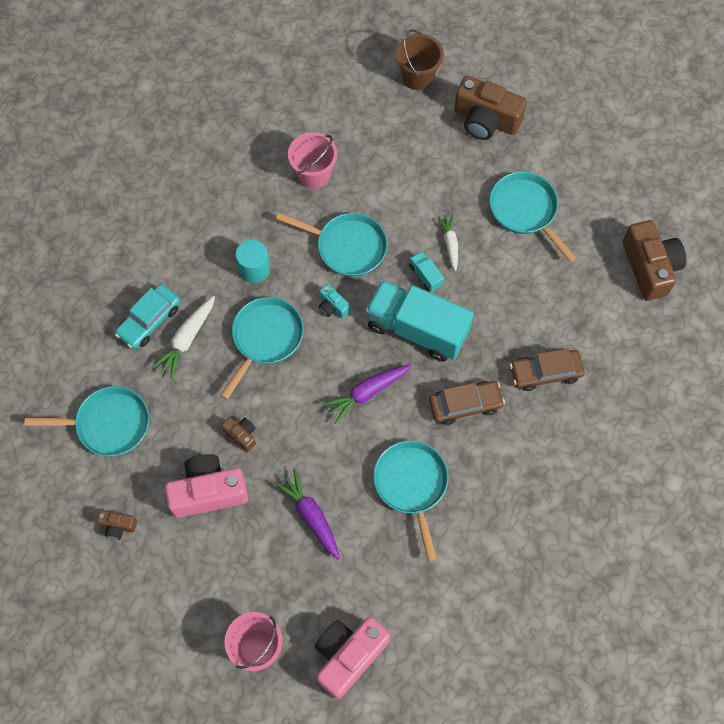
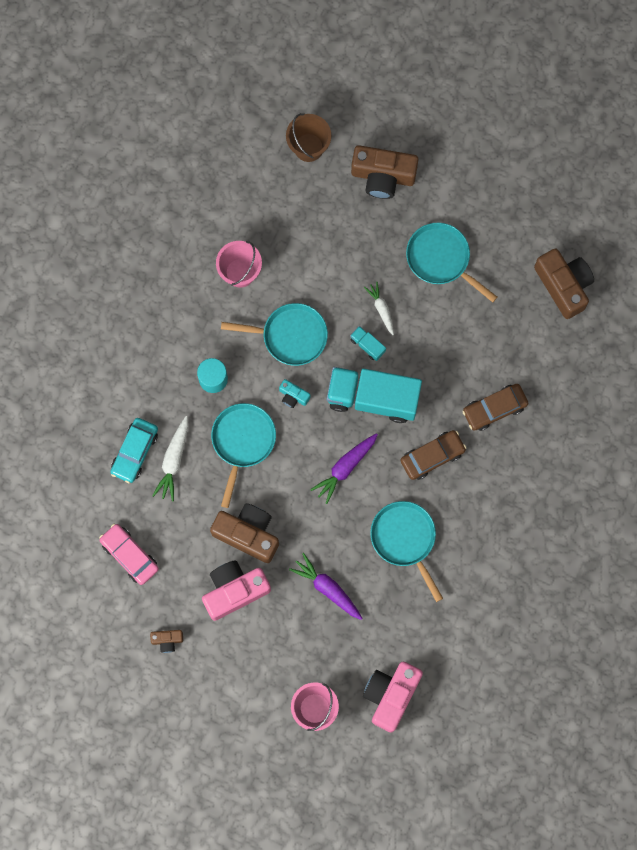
camera: 15 degrees left, 10 degrees up
turquoise pan [24,386,149,457] -> pink car [99,524,159,585]
brown camera [221,417,256,452] -> brown camera [210,503,279,563], size x2.12

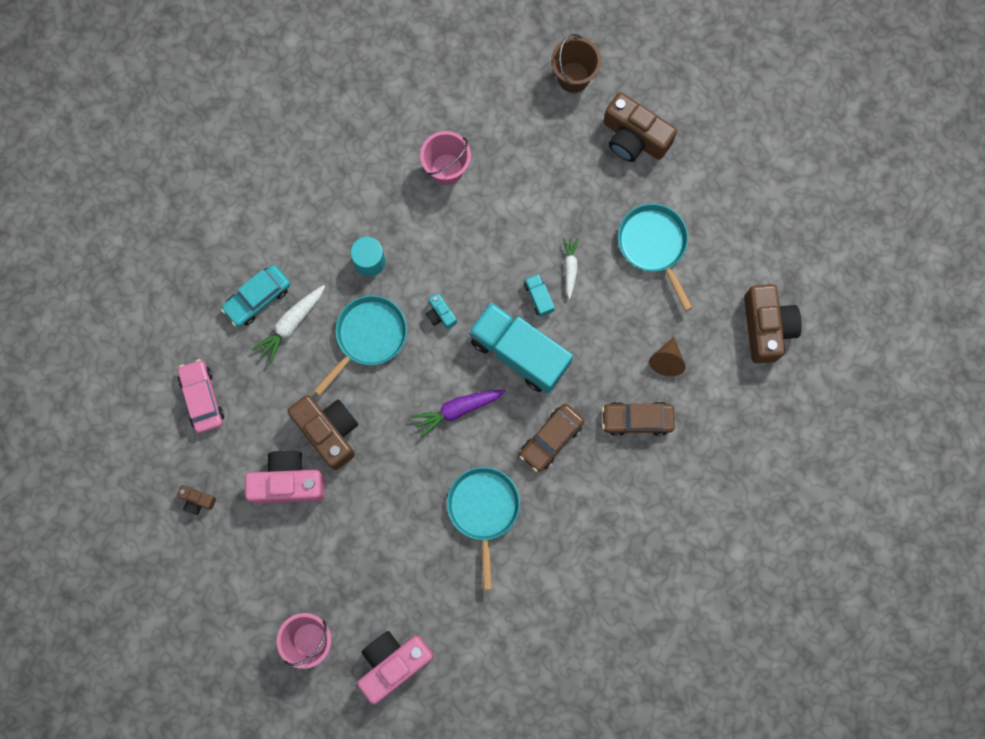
camera: 25 degrees right, 0 degrees up
turquoise pan [221,303,328,366] -> none
purple carrot [289,553,363,620] -> none
brown car [400,430,466,480] -> brown car turned 135 degrees clockwise [520,404,584,472]
none -> brown cone [649,337,685,376]

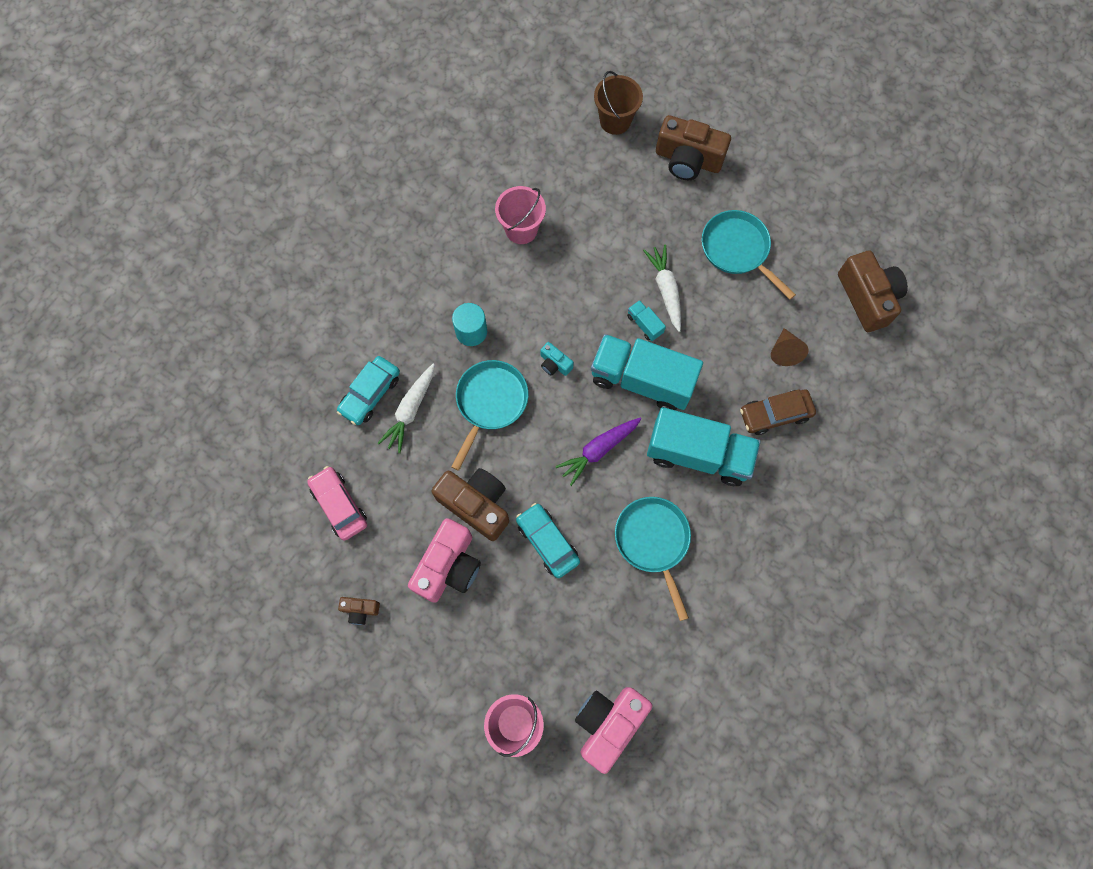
camera: 15 degrees left, 5 degrees down
pink camera [245,450,325,504] -> pink camera turned 135 degrees clockwise [408,518,481,603]
brown car [520,404,584,472] -> turquoise truck [647,407,761,486]
white carrot [563,238,579,299] -> white carrot [643,244,681,332], size x1.51
none -> turquoise car [516,503,580,578]

